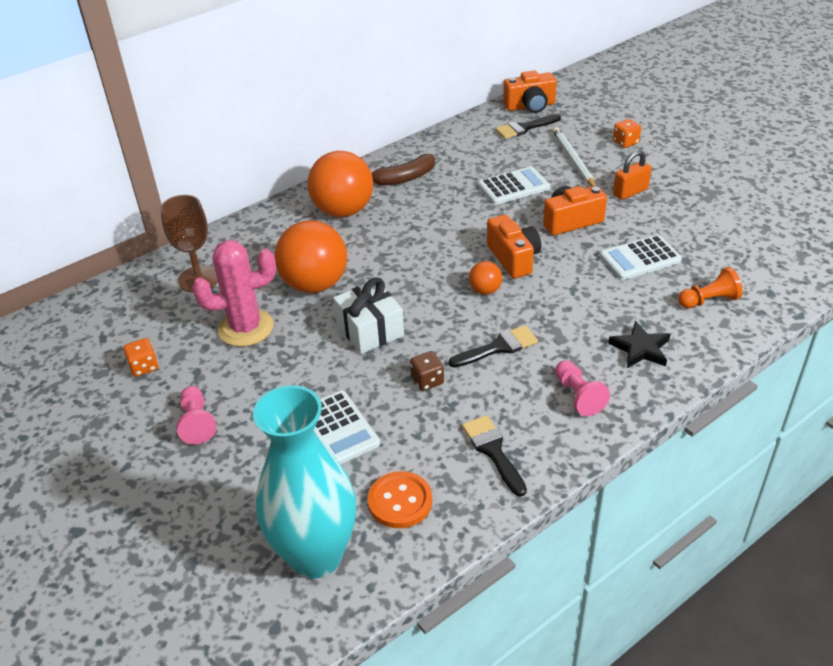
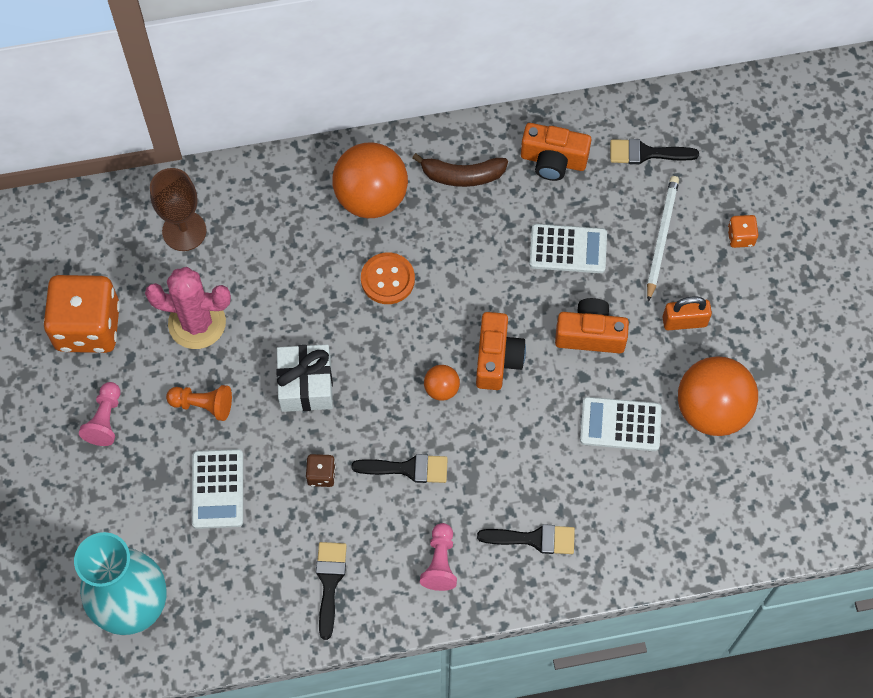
camera: 25 degrees right, 25 degrees up
orange dice [123,338,158,377] -> orange dice [43,275,120,353], size x2.38
orange ball [275,220,347,293] -> orange ball moved to [678,356,758,436]
orange button [368,471,432,528] -> orange button moved to [361,253,415,304]
orange camera [503,70,557,113] -> orange camera moved to [521,123,591,181]
black star [608,321,670,368] -> black brush [477,524,575,554]
orange pawn [678,267,743,309] -> orange pawn moved to [166,385,232,421]

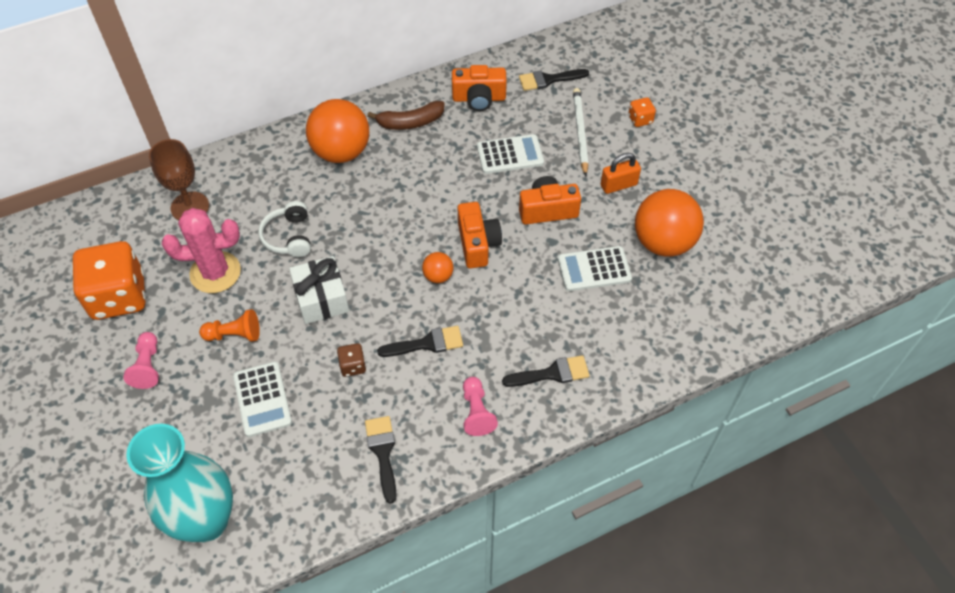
camera: 15 degrees left, 10 degrees down
orange button [361,253,415,304] -> none
none -> white headphones [258,201,311,257]

